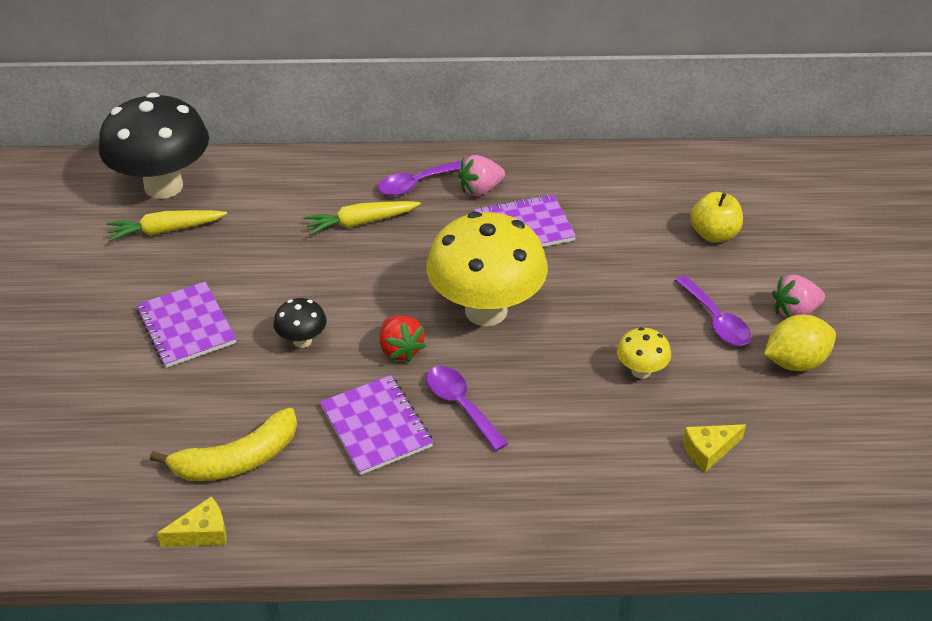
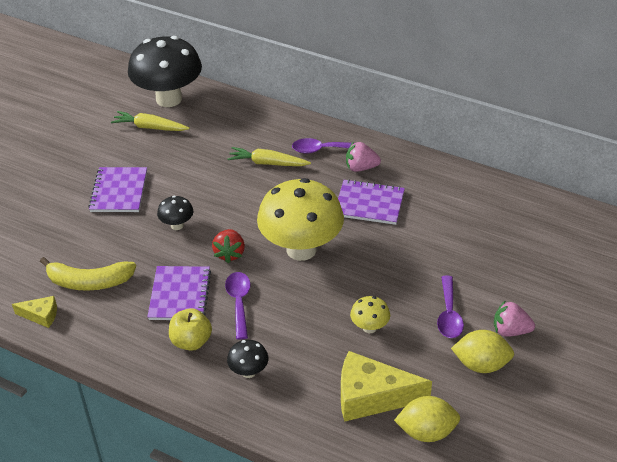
camera: 30 degrees right, 0 degrees up
yellow cheese [683,424,746,472] -> yellow cheese [341,351,432,422], size x1.97
yellow apple [690,192,743,242] -> yellow apple moved to [169,308,212,351]
none -> black mushroom [227,340,268,378]
none -> yellow lemon [394,396,460,442]

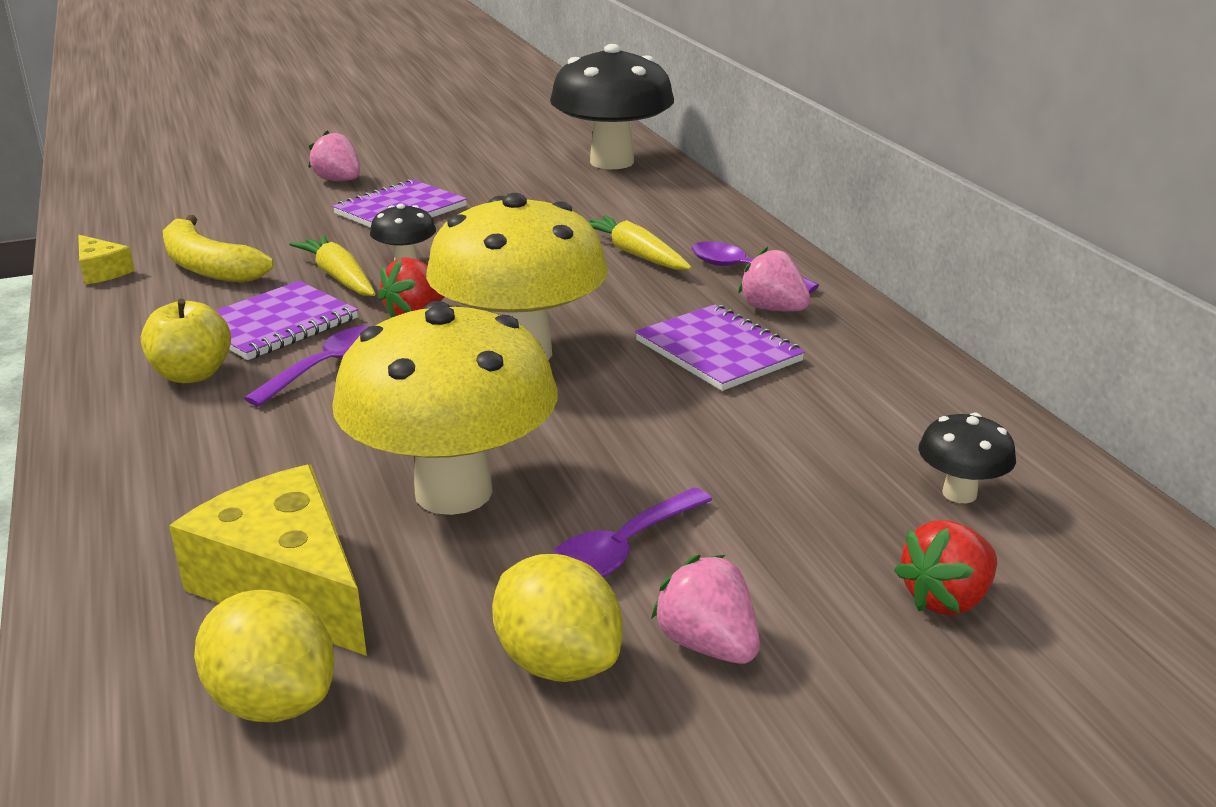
camera: 40 degrees right, 15 degrees down
yellow carrot [111,111,190,131] -> yellow carrot moved to [289,235,376,296]
black mushroom [227,340,268,378] -> black mushroom moved to [918,413,1016,503]
yellow mushroom [350,296,390,333] -> yellow mushroom [332,301,557,515], size x2.30
none -> pink strawberry [308,130,360,181]
none -> red strawberry [894,520,997,615]

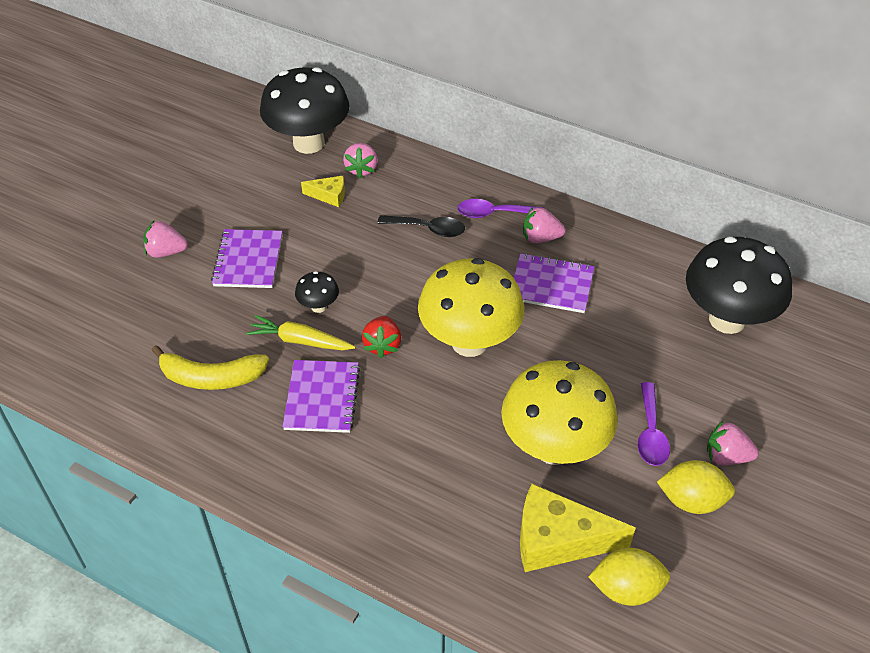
camera: 40 degrees left, 20 degrees up
yellow cheese [78,235,135,285] -> yellow cheese moved to [301,176,345,207]
yellow apple [141,299,231,383] -> none
purple spoon [244,326,370,407] -> none
yellow carrot [588,215,692,270] -> black spoon [377,215,465,237]
red strawberry [894,520,997,615] -> none
black mushroom [918,413,1016,503] -> black mushroom [686,237,792,334], size x2.30
none -> pink strawberry [343,143,378,178]

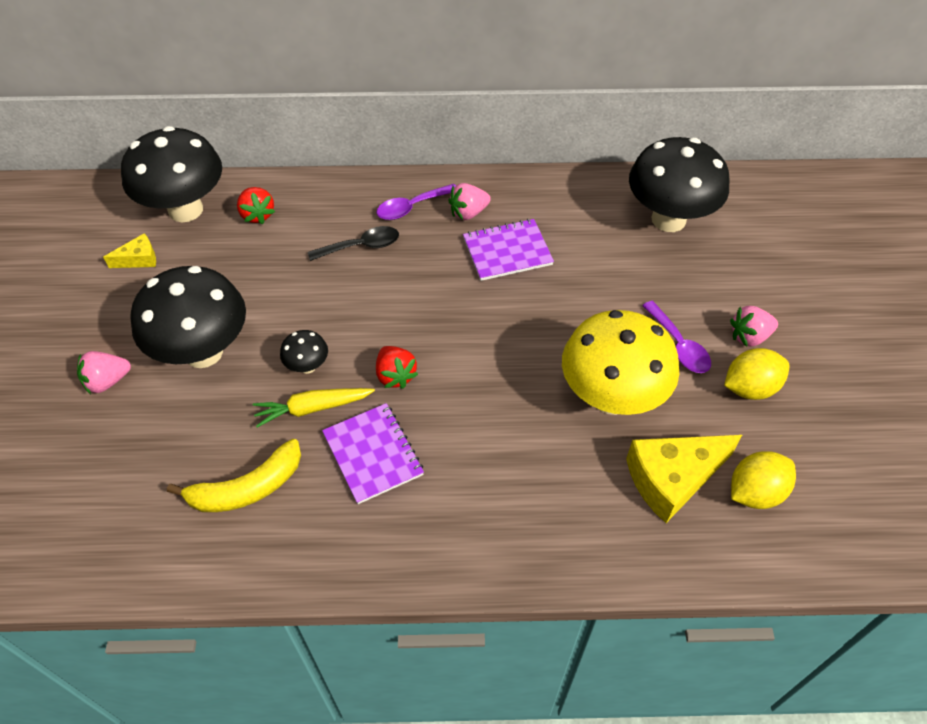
camera: 30 degrees left, 5 degrees up
purple notebook [211,229,283,288] -> black mushroom [130,266,246,368]
yellow cheese [301,176,345,207] -> yellow cheese moved to [103,233,156,268]
pink strawberry [343,143,378,178] -> red strawberry [237,187,275,225]
yellow mushroom [418,258,524,357] -> none

